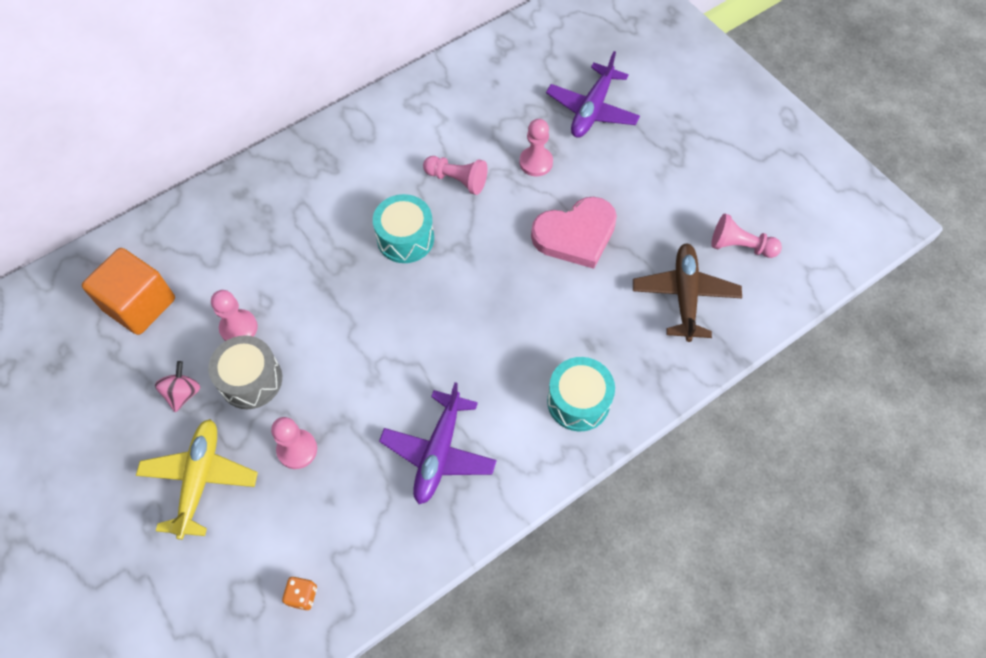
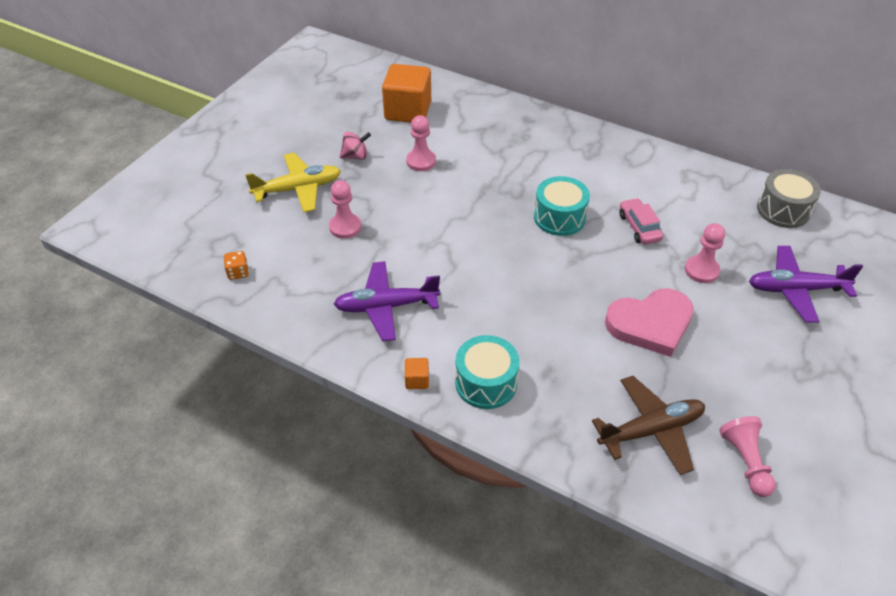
camera: 65 degrees right, 15 degrees down
grey drum [208,335,282,409] -> grey drum moved to [757,169,821,228]
pink pawn [423,156,488,195] -> pink car [619,198,663,245]
pink heart [531,197,617,269] -> pink heart turned 60 degrees counterclockwise [605,288,694,357]
none -> orange cube [405,358,429,389]

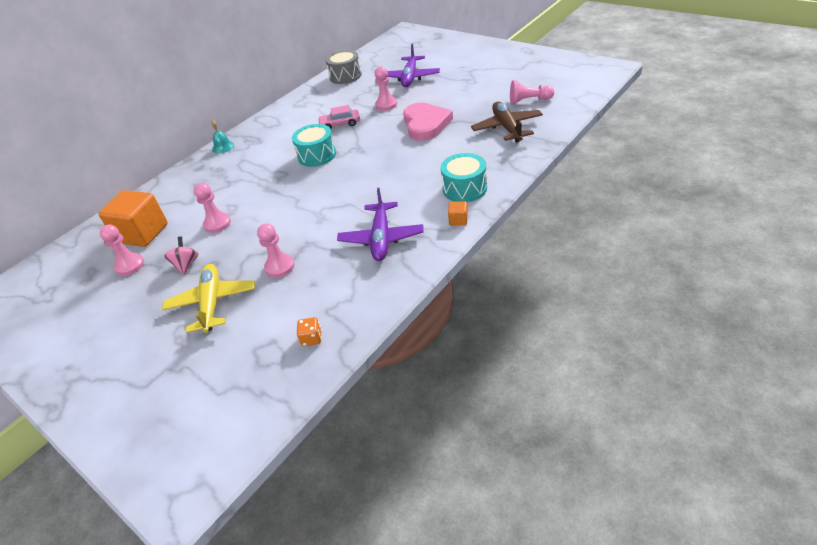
camera: 75 degrees left, 5 degrees down
none -> pink pawn [100,224,144,276]
none -> turquoise bell [211,120,234,153]

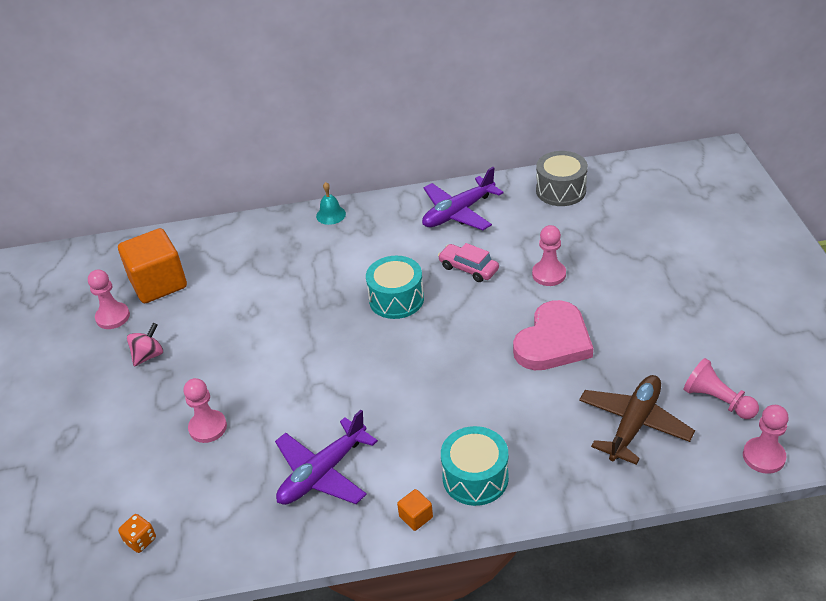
camera: 40 degrees right, 0 degrees up
yellow plane [162,264,255,333] -> none
pink pawn [194,183,231,233] -> pink pawn moved to [743,405,789,474]
purple plane [388,44,440,87] -> purple plane moved to [422,167,504,230]

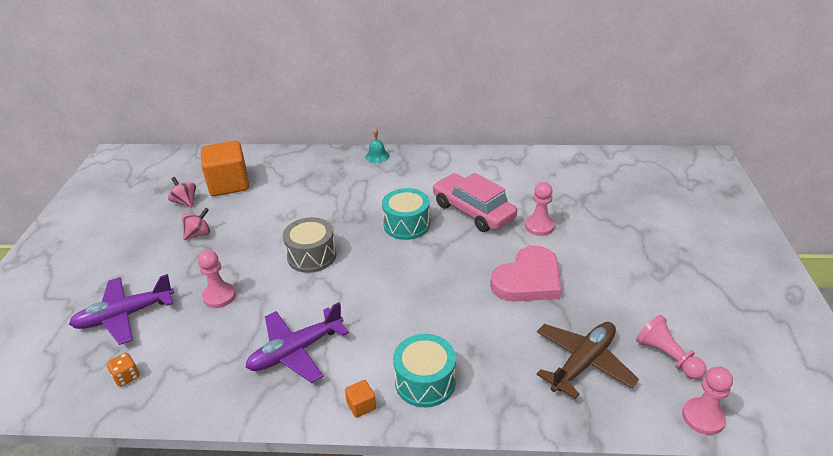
camera: 10 degrees right, 5 degrees down
pink pawn [88,269,130,329] -> pink spinning top [168,177,196,208]
purple plane [422,167,504,230] -> purple plane moved to [69,274,175,345]
pink car [438,243,499,282] -> pink car [432,173,517,232], size x1.75
grey drum [536,151,588,206] -> grey drum moved to [283,217,336,273]

